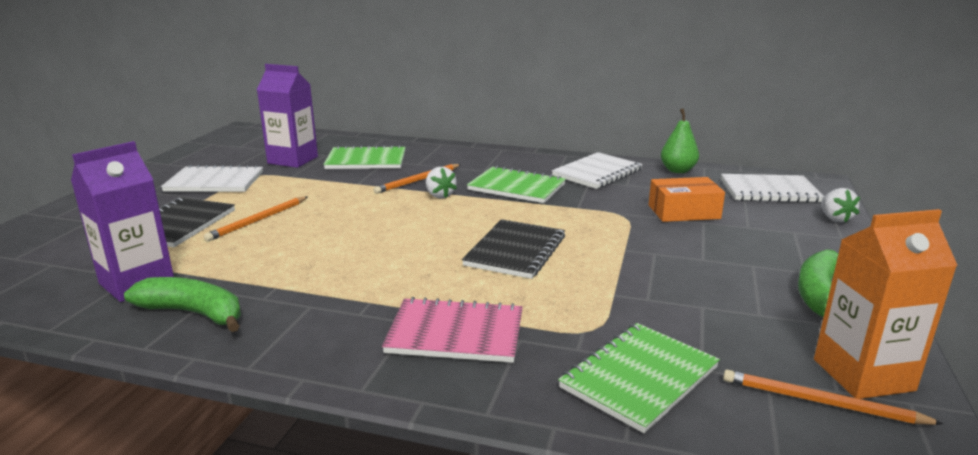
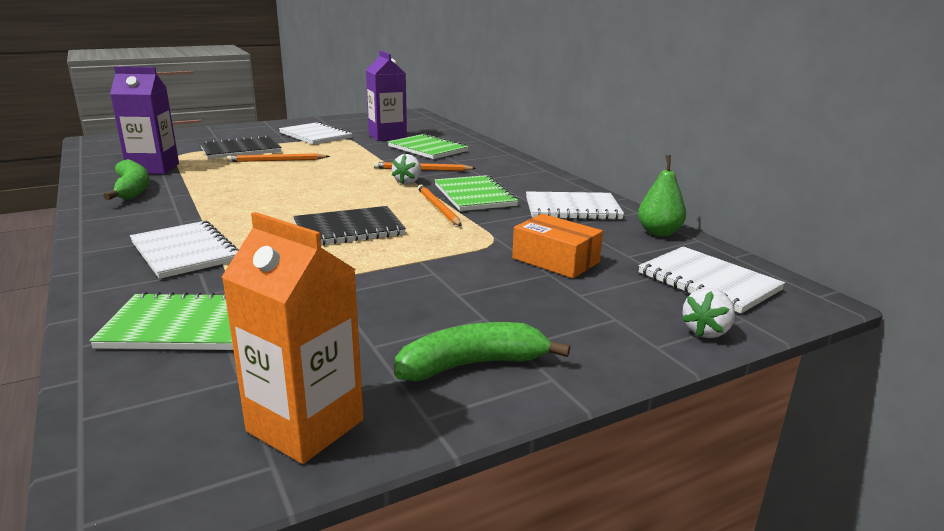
camera: 45 degrees right, 0 degrees up
pink notebook [382,297,523,363] -> white notebook [130,221,239,279]
orange pencil [723,370,944,425] -> orange pencil moved to [418,184,462,226]

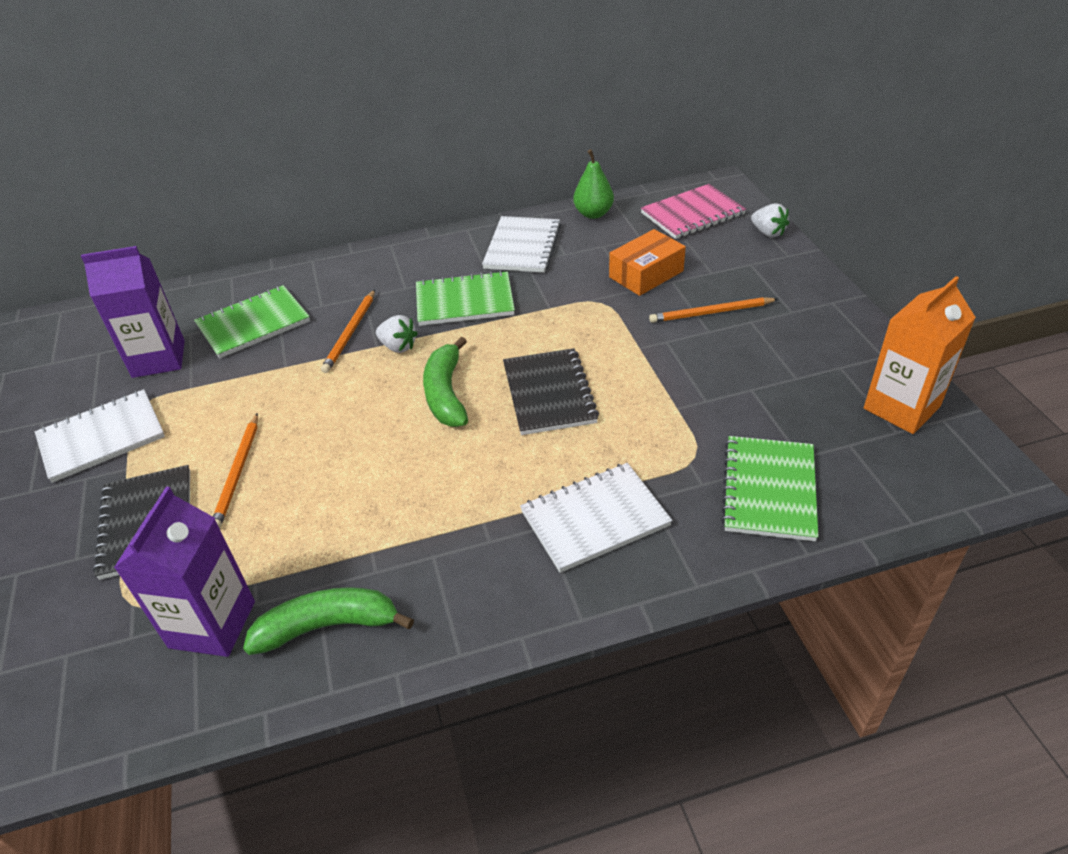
camera: 75 degrees left, 20 degrees up
green banana [394,322,570,381] -> green banana moved to [423,337,468,427]
orange pencil [418,184,462,226] -> orange pencil moved to [649,297,778,323]
white notebook [638,246,785,314] -> pink notebook [641,184,746,239]

